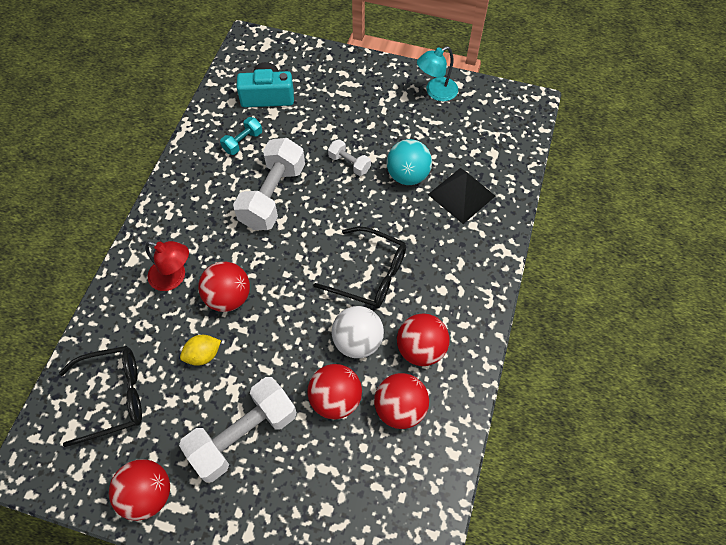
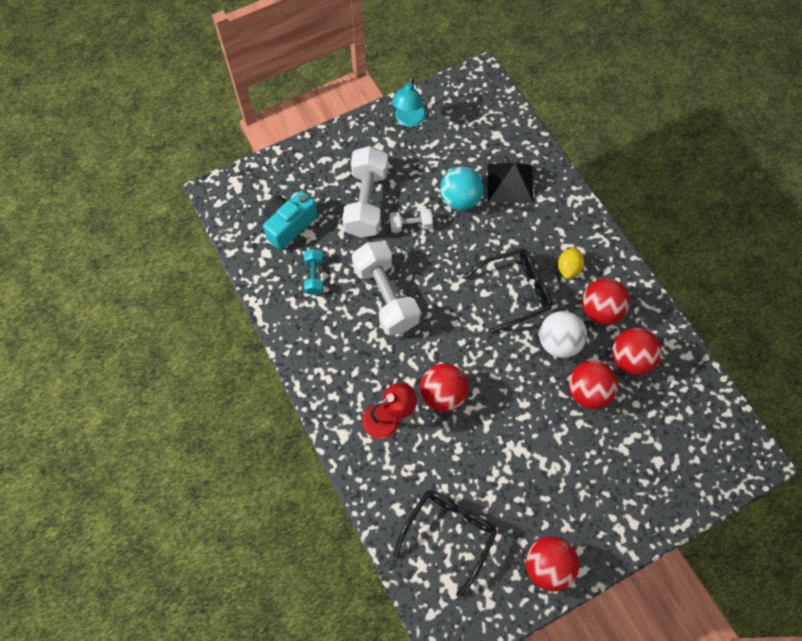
camera: 45 degrees left, 5 degrees up
white dumbbell [179,377,297,482] -> white dumbbell moved to [342,146,388,238]
yellow lemon [180,335,221,366] -> yellow lemon moved to [558,247,584,279]

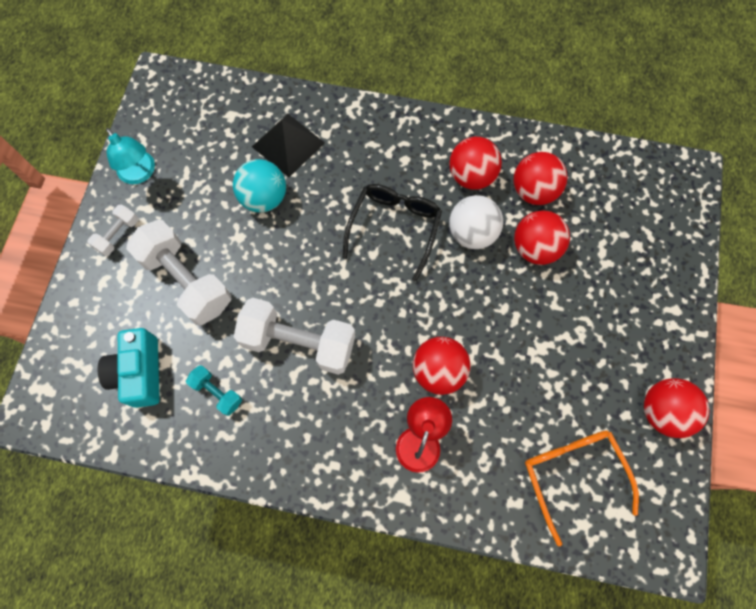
camera: 50 degrees left, 5 degrees up
white dumbbell [389,209,433,233] -> white dumbbell moved to [87,204,138,256]
black glasses [393,490,497,597] -> orange glasses [525,430,639,547]
yellow lemon [558,247,584,279] -> none

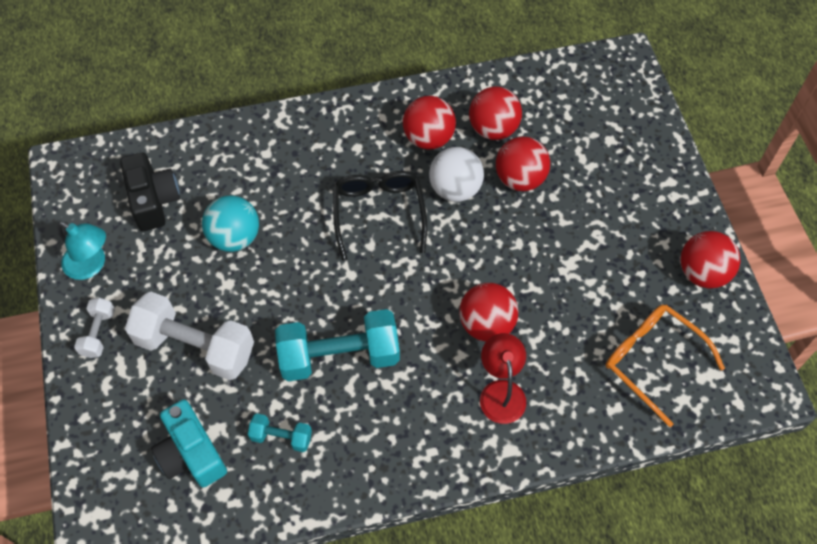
camera: 25 degrees left, 10 degrees down
white dumbbell [234,298,355,375] -> turquoise dumbbell [275,309,400,381]
black pyramid [252,114,325,177] -> none
none -> black camera [120,152,180,231]

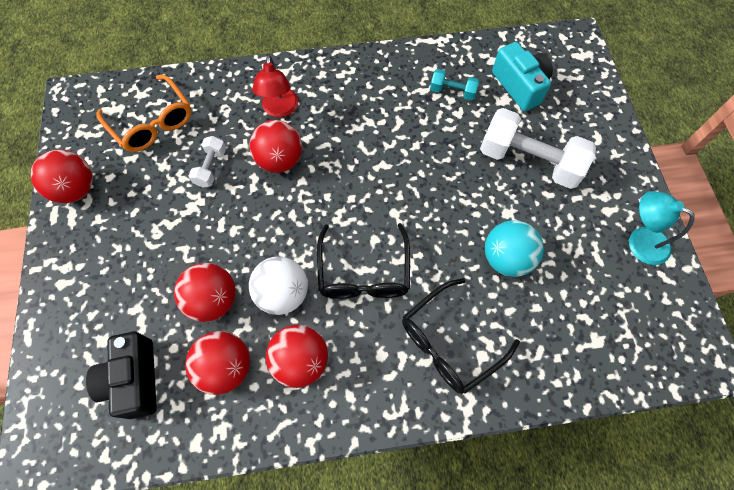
camera: 175 degrees left, 5 degrees up
white dumbbell [74,298,115,358] -> white dumbbell moved to [188,136,226,188]
black camera [120,152,180,231] -> black camera moved to [86,331,157,419]
turquoise dumbbell [275,309,400,381] -> none
none -> black glasses [402,278,520,394]

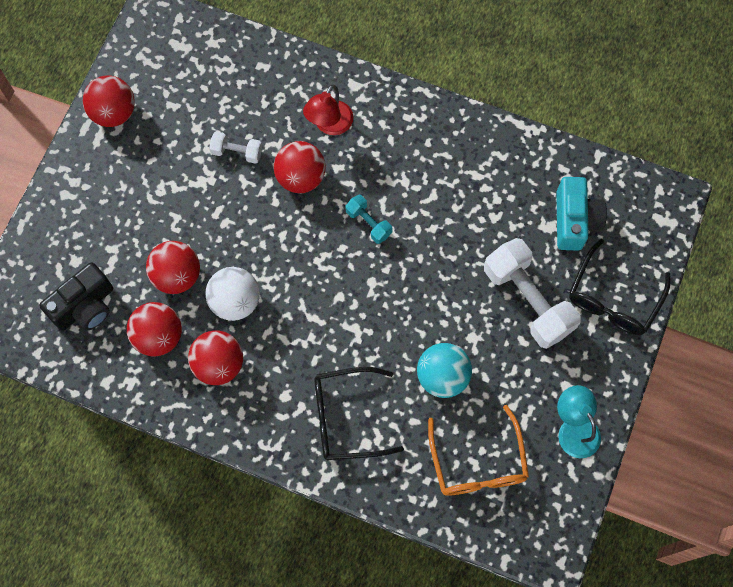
camera: 30 degrees right, 5 degrees up
black camera [86,331,157,419] -> black camera turned 150 degrees counterclockwise [39,262,113,331]
orange glasses [96,75,192,152] -> orange glasses moved to [428,405,529,496]
white dumbbell [188,136,226,188] -> white dumbbell turned 60 degrees clockwise [209,131,262,164]
black glasses [317,223,410,299] -> black glasses moved to [569,239,670,335]
turquoise dumbbell [430,69,479,101] -> turquoise dumbbell moved to [345,195,392,244]

